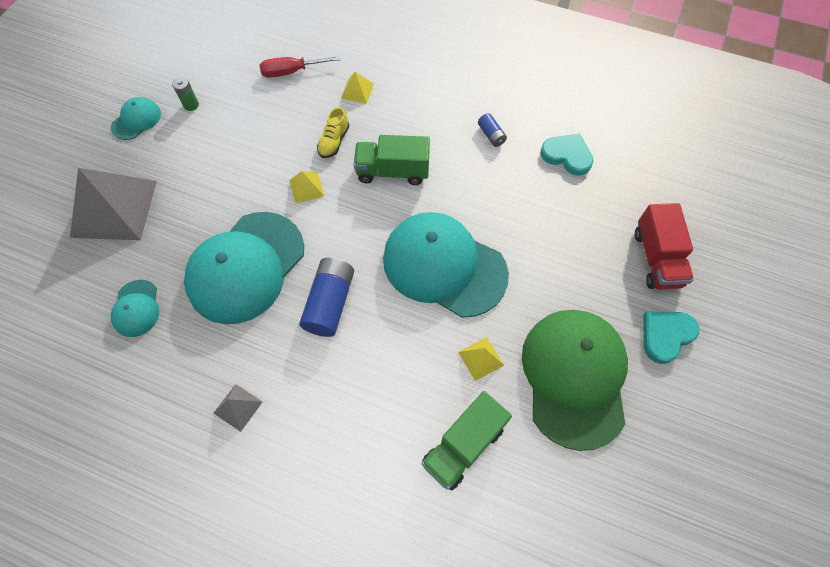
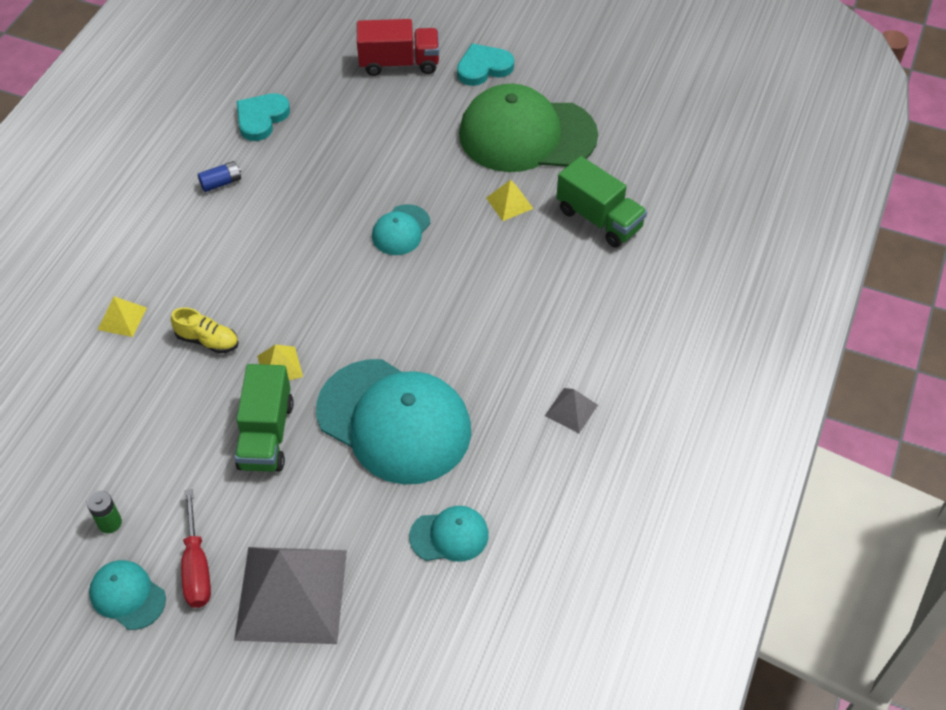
camera: 90 degrees left, 10 degrees down
red screwdriver [259,56,341,78] -> red screwdriver moved to [181,489,211,608]
blue battery [299,258,354,337] -> none
green truck [354,135,430,185] -> green truck moved to [235,364,294,472]
turquoise cap [383,212,509,318] -> turquoise cap [372,204,430,255], size x0.46
turquoise heart [643,312,700,364] -> turquoise heart turned 105 degrees clockwise [457,43,514,86]

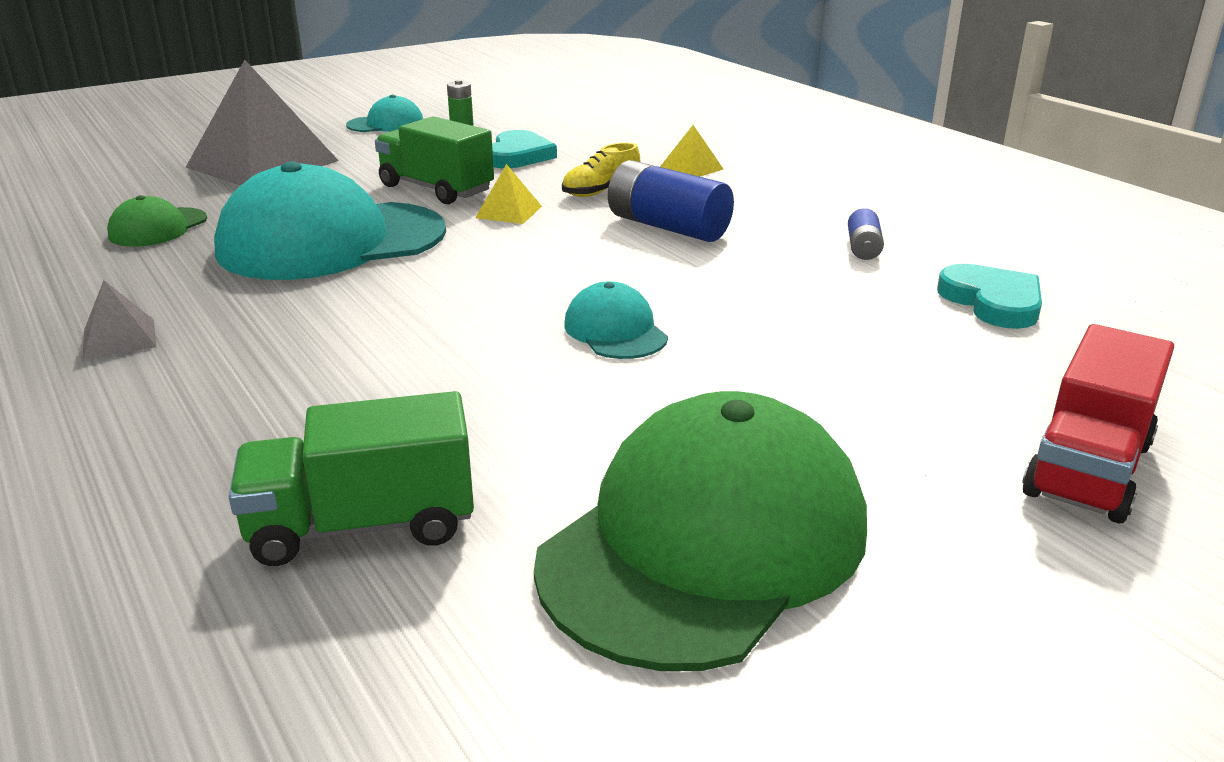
camera: 125 degrees right, 25 degrees down
red screwdriver [181,489,211,608] -> none
turquoise cap [409,506,489,562] -> green cap [107,195,207,247]
turquoise heart [457,43,514,86] -> turquoise heart moved to [492,130,557,168]
yellow pyramid [486,180,534,221] -> none
none -> blue battery [608,160,734,242]

